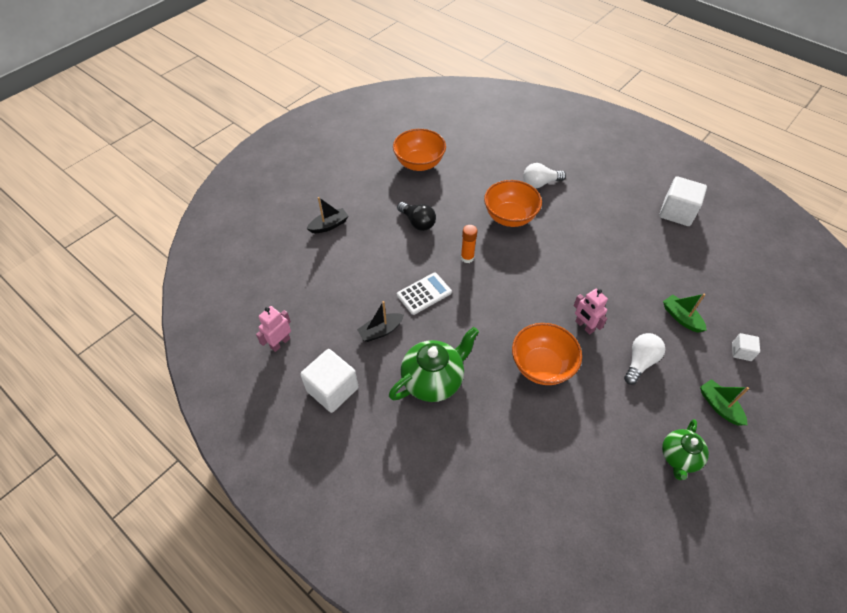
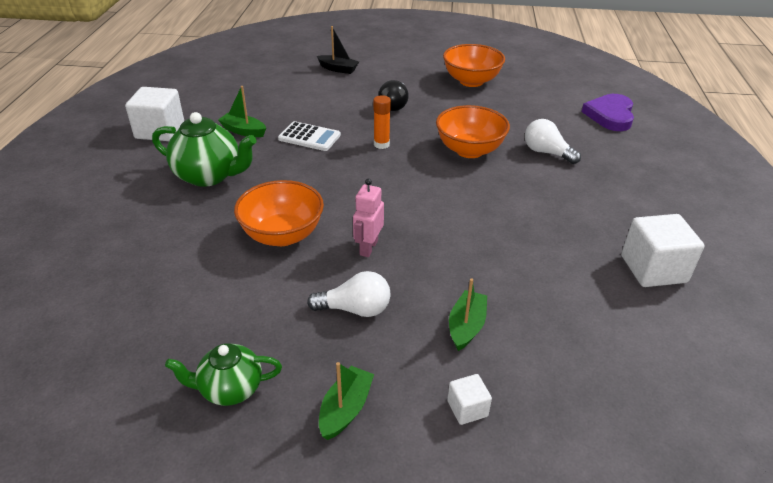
camera: 55 degrees right, 15 degrees down
pink robot [256,306,291,352] -> none
black boat [357,301,404,342] -> green boat [218,86,266,137]
none -> purple heart [582,94,634,131]

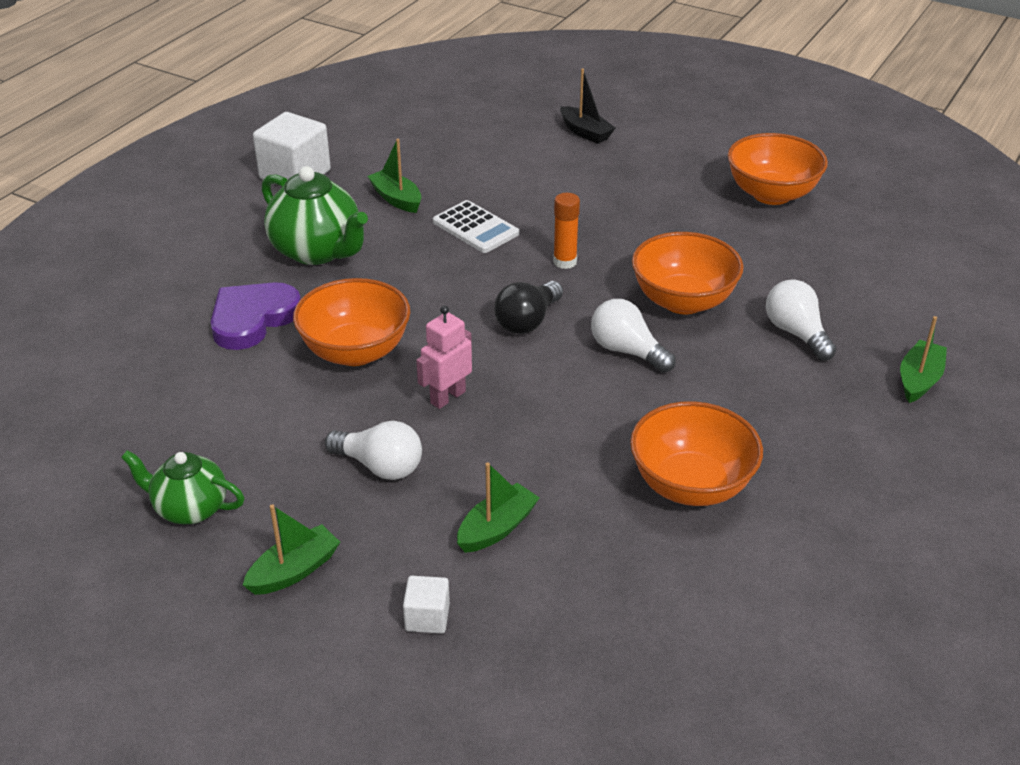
camera: 25 degrees right, 0 degrees up
black light bulb [378,80,409,111] -> black light bulb moved to [494,281,563,334]
purple heart [582,94,634,131] -> purple heart moved to [211,282,301,350]
white cube [621,214,704,287] -> none
none -> white light bulb [591,299,676,373]
none -> orange bowl [630,401,763,506]
none -> green boat [900,316,947,403]

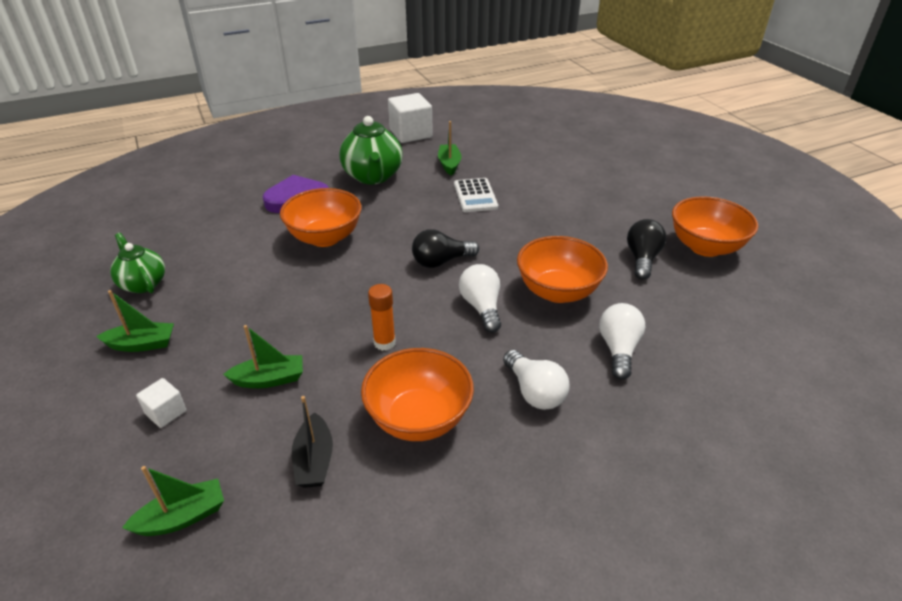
camera: 35 degrees right, 0 degrees up
white light bulb [325,421,422,480] -> white light bulb moved to [503,350,570,410]
pink robot [416,306,472,409] -> none
orange glue stick [553,193,580,269] -> orange glue stick moved to [368,284,396,351]
black boat [560,68,615,144] -> black boat moved to [292,396,333,488]
green boat [900,316,947,403] -> green boat moved to [122,466,224,536]
none -> black light bulb [627,219,666,280]

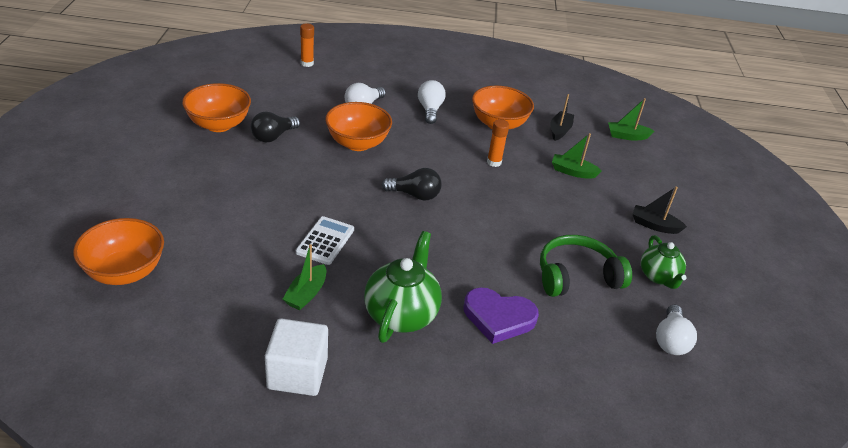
camera: 155 degrees left, 0 degrees up
green boat [96,290,174,352] -> black boat [633,186,687,234]
white cube [136,378,186,428] -> none
orange bowl [280,188,361,247] -> orange bowl moved to [73,218,164,285]
white light bulb [459,264,501,333] -> white light bulb moved to [656,304,697,355]
none -> orange glue stick [300,23,314,67]
none -> green headphones [540,235,632,297]

